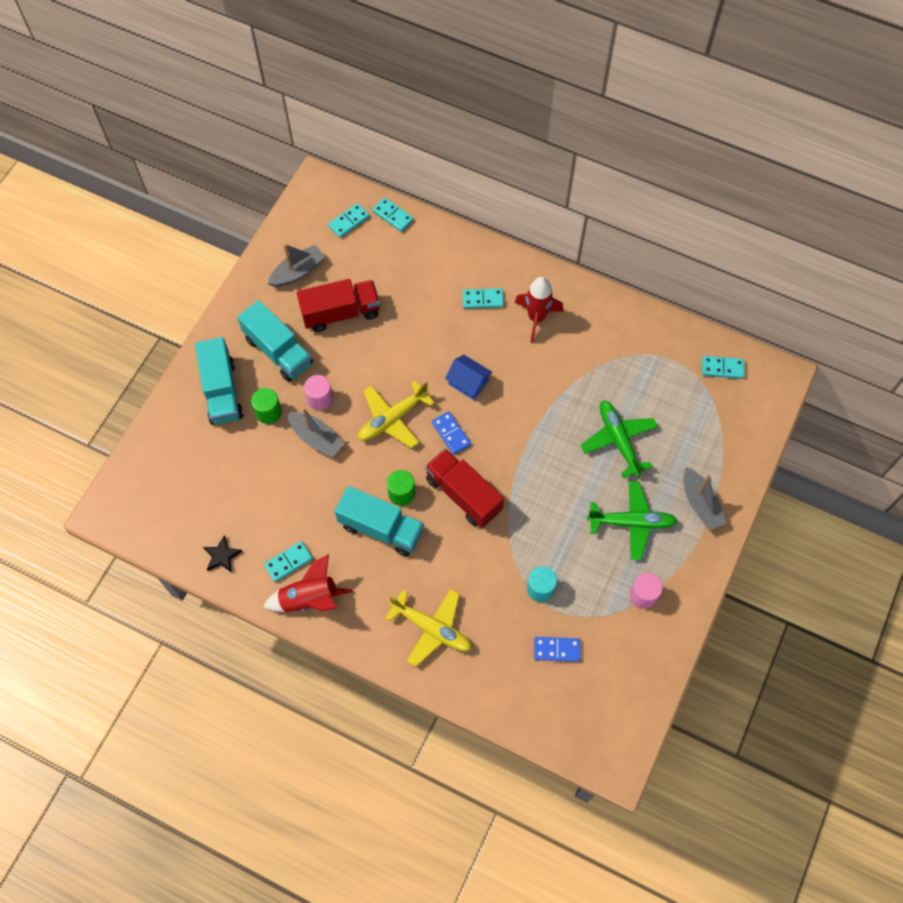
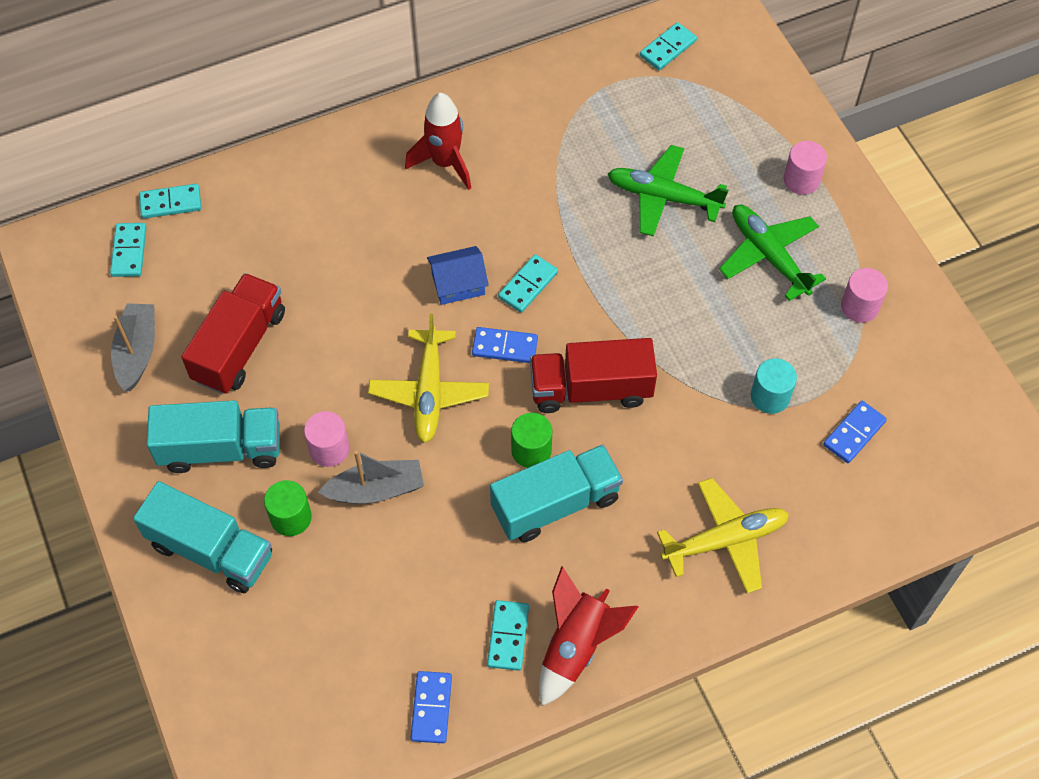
camera: 50 degrees left, 5 degrees down
black star [203,535,243,573] -> blue domino [411,671,452,743]
turquoise domino [463,288,504,309] -> turquoise domino moved to [498,254,558,313]
green plane [587,481,678,560] -> green plane turned 75 degrees counterclockwise [719,205,826,301]
grey boat [684,467,726,530] -> pink cylinder [784,141,827,195]

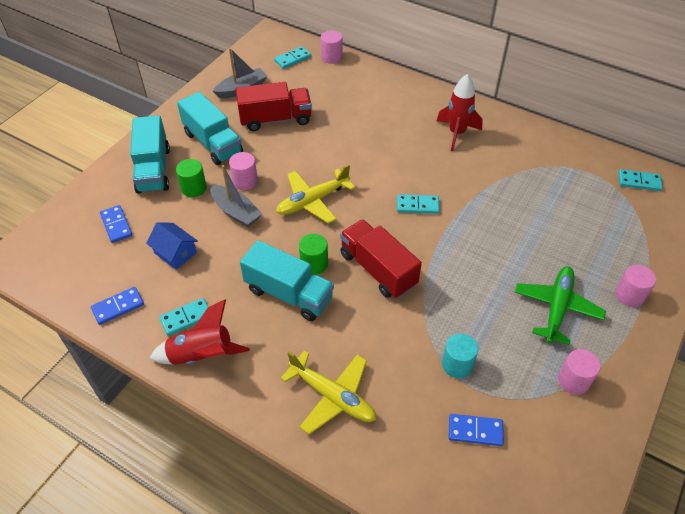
camera: 55 degrees right, 10 degrees down
turquoise domino [139,184,201,219] -> pink cylinder [321,30,342,64]
blue house [427,246,489,305] -> blue house moved to [146,222,198,270]
blue domino [472,327,538,363] -> blue domino moved to [100,205,132,243]
green plane [608,145,729,237] -> none

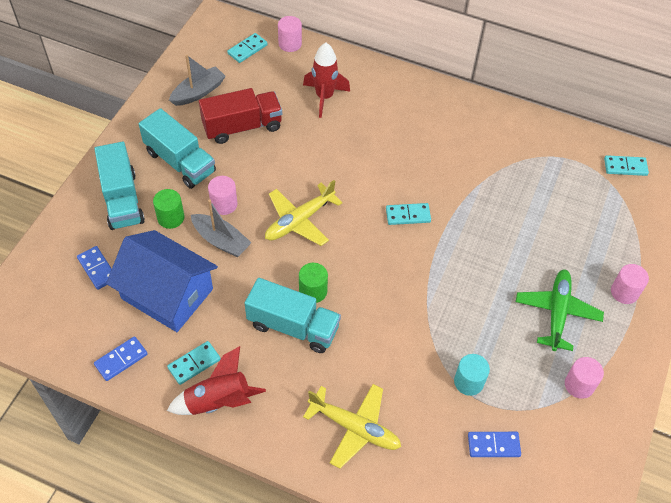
camera: 10 degrees left, 5 degrees up
blue house [146,222,198,270] -> blue house [106,230,218,332], size x2.04
red truck [340,219,422,298] -> none
red rocket [436,74,483,151] -> red rocket moved to [303,42,350,118]

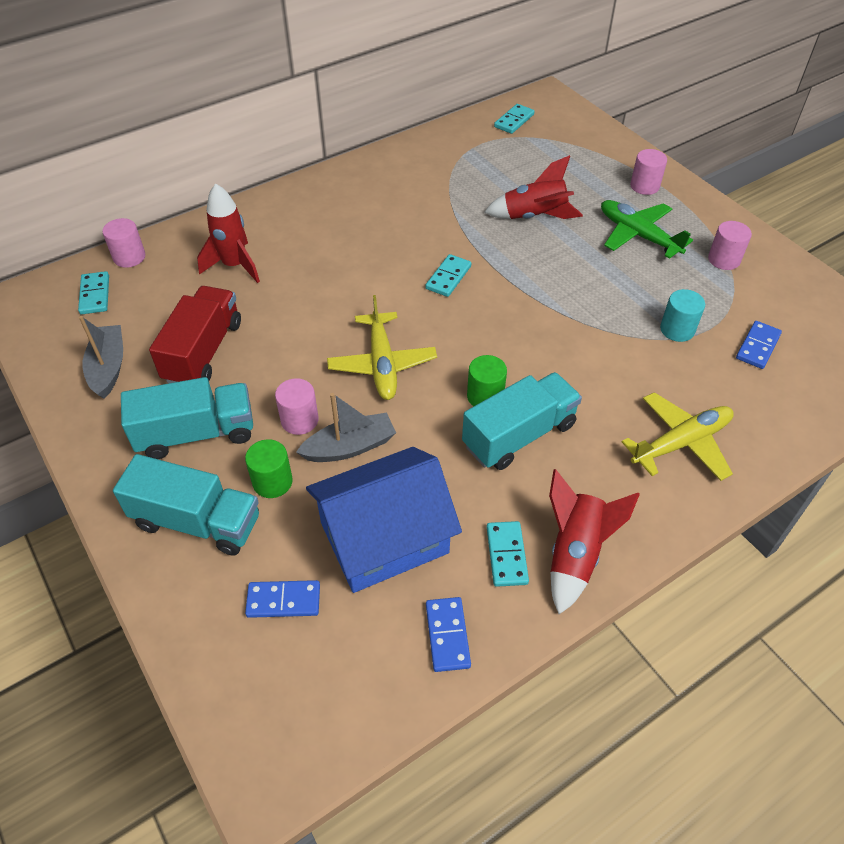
camera: 55 degrees left, 5 degrees down
none -> red rocket [484,155,583,219]

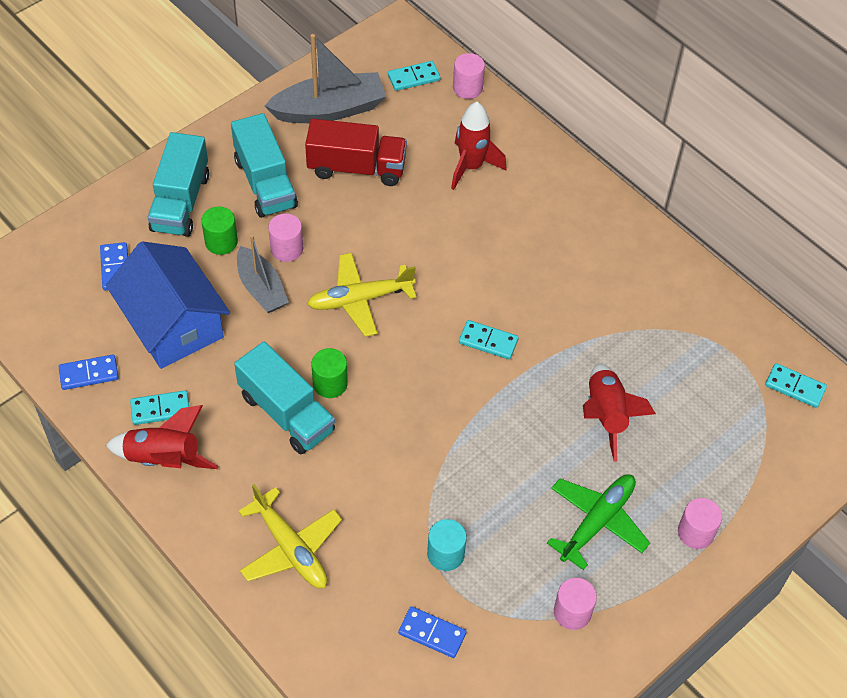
camera: 80 degrees right, 5 degrees up
grey boat [79,316,123,399] -> grey boat [264,34,386,123], size x1.53

